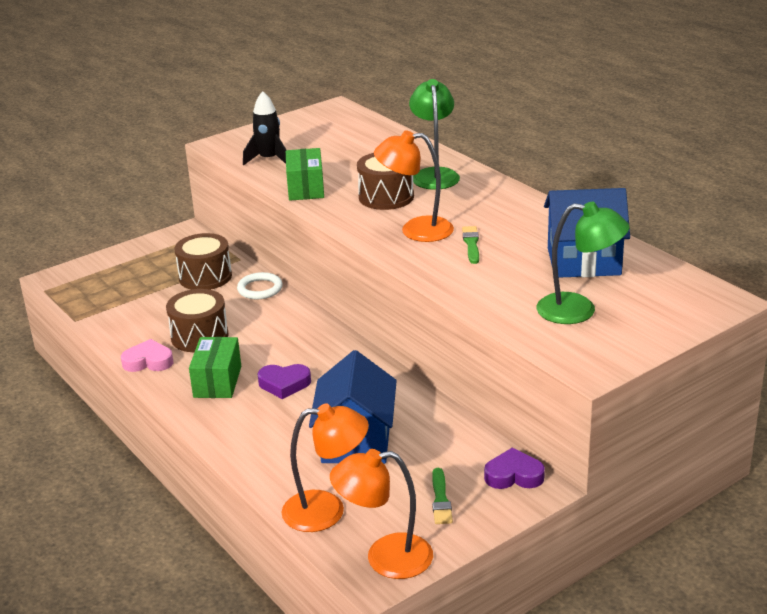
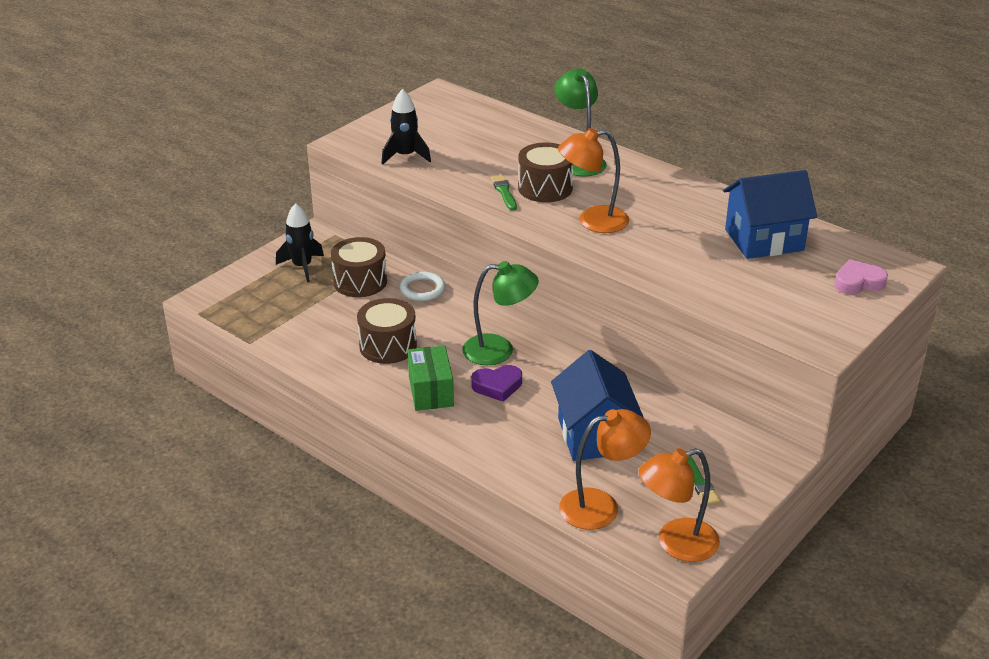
camera: 15 degrees left, 5 degrees up
pink heart [121,339,173,372] -> pink heart moved to [834,259,888,294]
green box [286,148,324,201] -> none
green brush [462,226,479,264] -> green brush moved to [491,175,517,211]
purple heart [484,448,545,489] -> none
green lamp [536,202,629,324] -> green lamp moved to [462,261,539,365]
none -> black rocket [276,203,324,282]

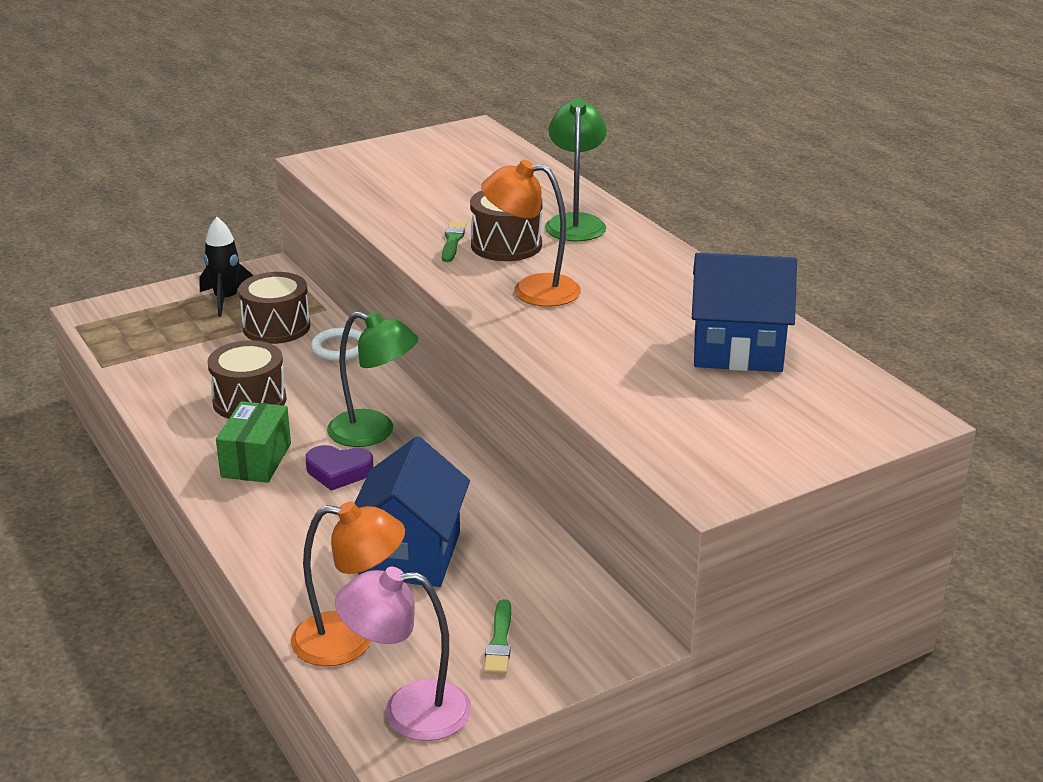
camera: 20 degrees right, 5 degrees down
black rocket [382,89,431,165] -> none
orange lamp [639,448,720,562] -> pink lamp [335,567,472,741]
pink heart [834,259,888,294] -> none

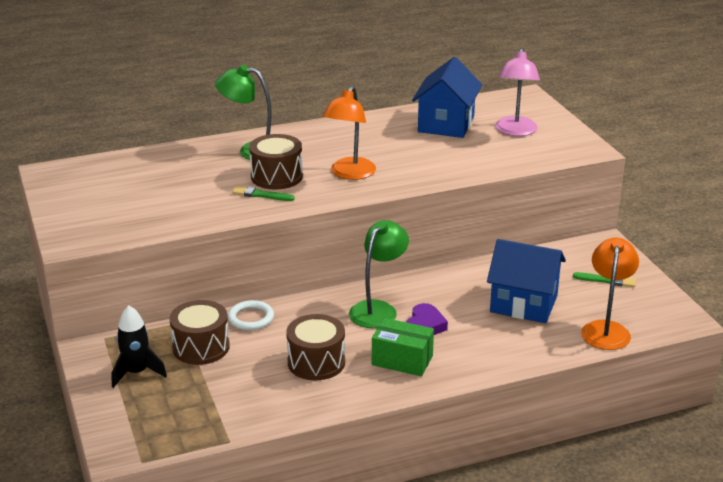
camera: 80 degrees left, 0 degrees up
pink lamp [335,567,472,741] -> pink lamp moved to [495,48,540,136]

